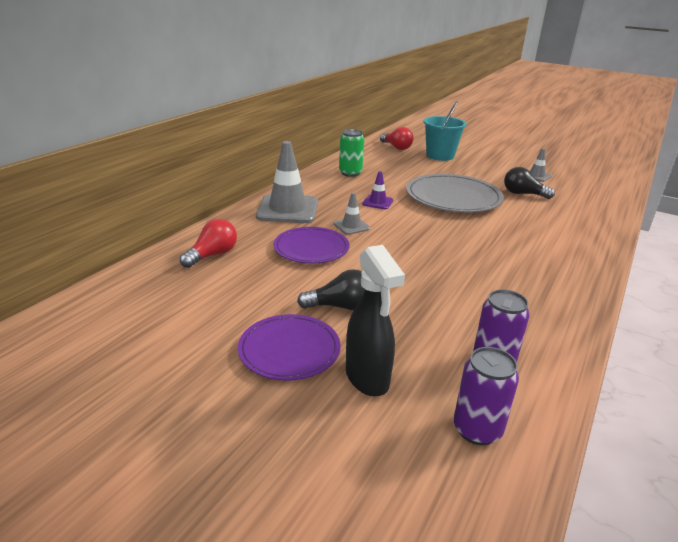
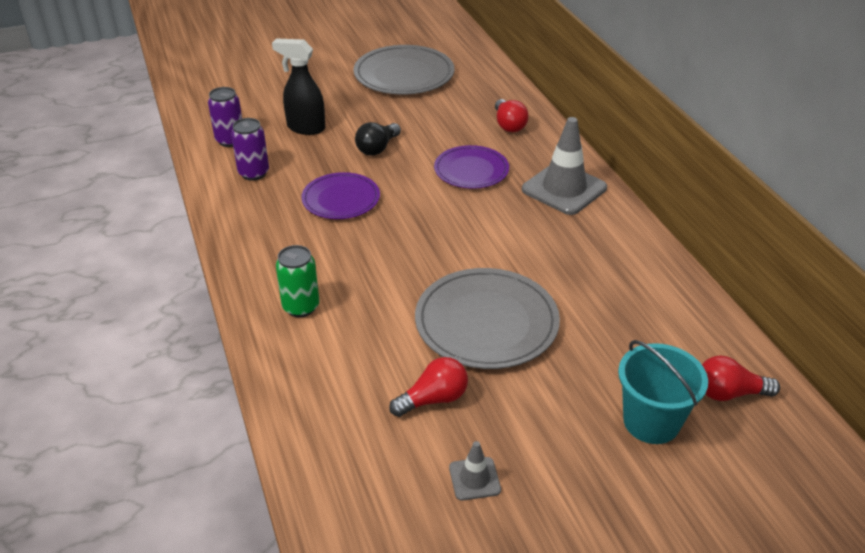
camera: 130 degrees right, 10 degrees up
purple plate [238,314,341,381] -> purple plate moved to [301,172,380,219]
grey traffic cone [333,193,370,235] -> none
green can [339,129,364,177] -> green can moved to [276,245,319,317]
purple traffic cone [362,171,393,209] -> none
black light bulb [504,167,555,199] -> red light bulb [389,357,468,417]
none -> grey plate [354,45,454,95]

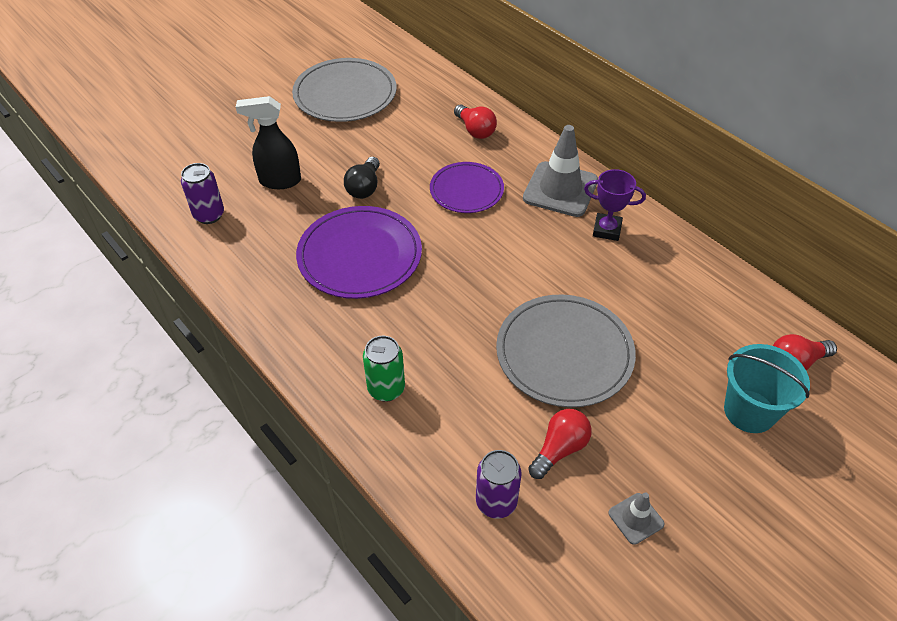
camera: 20 degrees left, 10 degrees up
purple can [231,118,269,181] -> purple can moved to [476,450,522,519]
purple plate [301,172,380,219] -> purple plate [296,206,422,299], size x1.56
none -> purple trophy [584,169,646,241]

